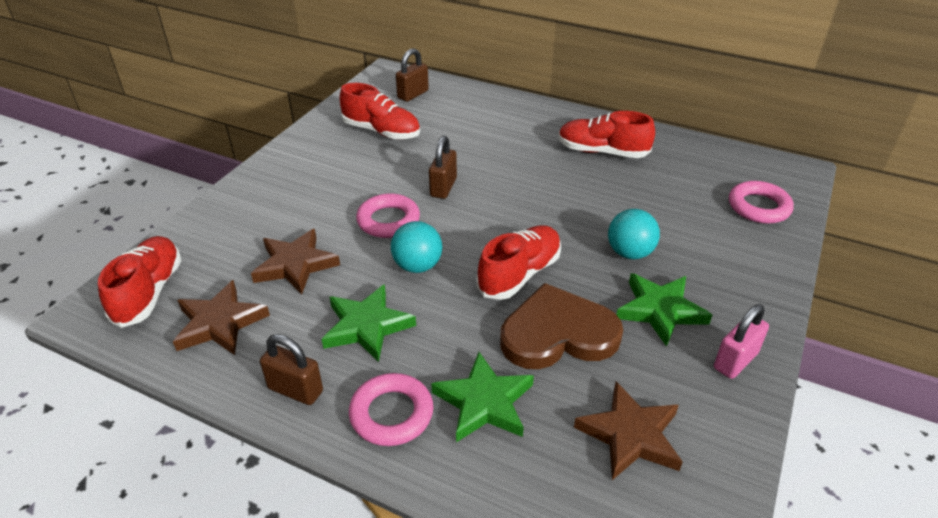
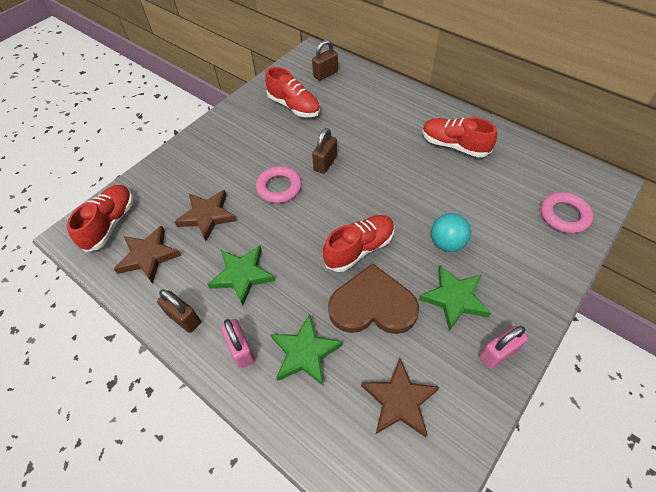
camera: 15 degrees right, 15 degrees up
pink ring [349,373,433,446] -> pink padlock [221,319,255,368]
turquoise ball [391,221,442,273] -> none

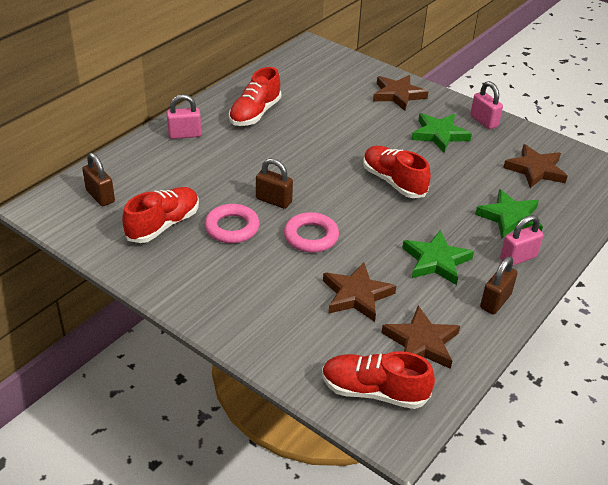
camera: 95 degrees left, 15 degrees down
brown heart [328,263,419,334] -> none
turquoise ball [431,213,471,252] -> none
pink ring [541,192,593,233] -> pink ring moved to [204,204,260,243]
none -> pink padlock [167,94,201,139]
none -> brown star [373,75,428,111]

